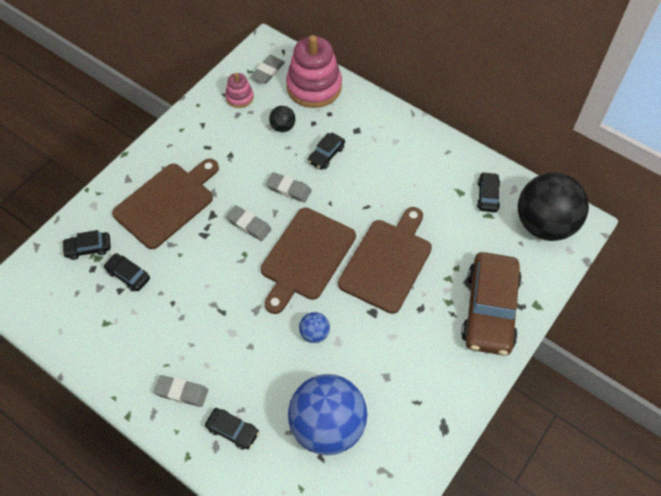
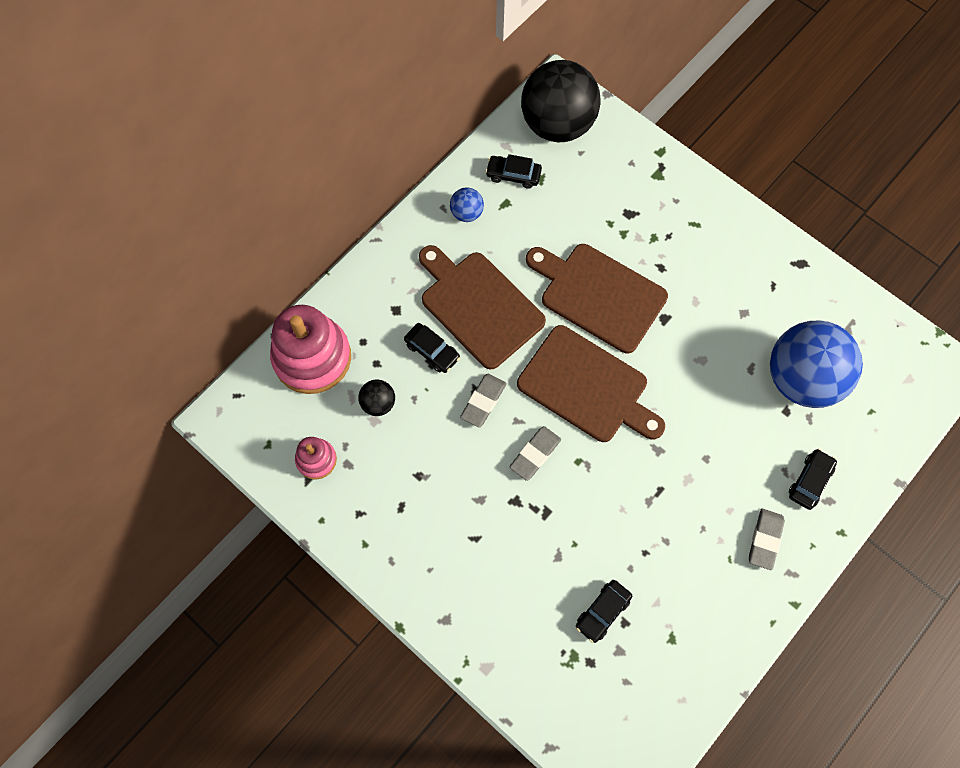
camera: 85 degrees left, 10 degrees up
black car [62,230,111,260] -> none
brown cutting board [112,159,219,249] -> brown cutting board moved to [419,245,546,370]
grey eraser [251,55,285,84] -> none
blue ball [299,312,330,343] -> blue ball moved to [450,187,484,222]
brown car [461,252,522,356] -> none

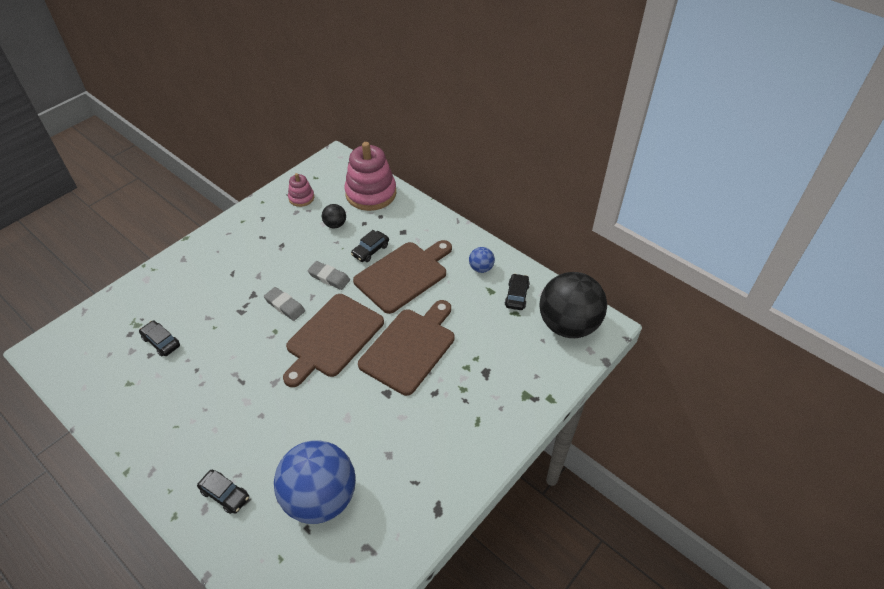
camera: 90 degrees right, 20 degrees down
grey eraser [749,509,785,570] -> none

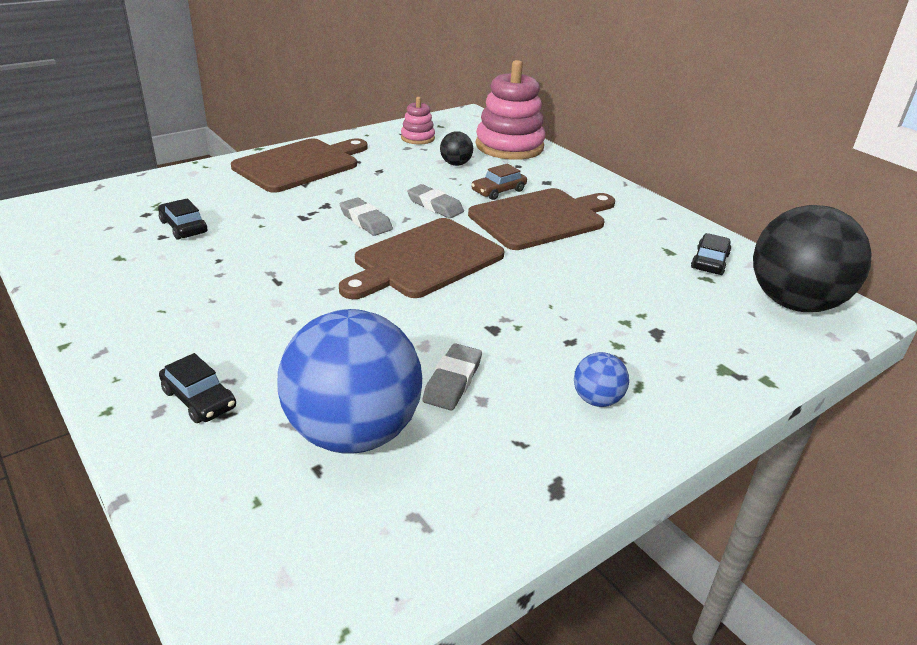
camera: 10 degrees right, 15 degrees down
black car [351,230,389,262] -> brown car [471,164,527,200]
brown cutting board [358,300,455,396] -> brown cutting board moved to [231,138,368,193]
blue ball [469,247,495,273] -> blue ball moved to [574,352,629,407]
none -> grey eraser [422,343,482,411]

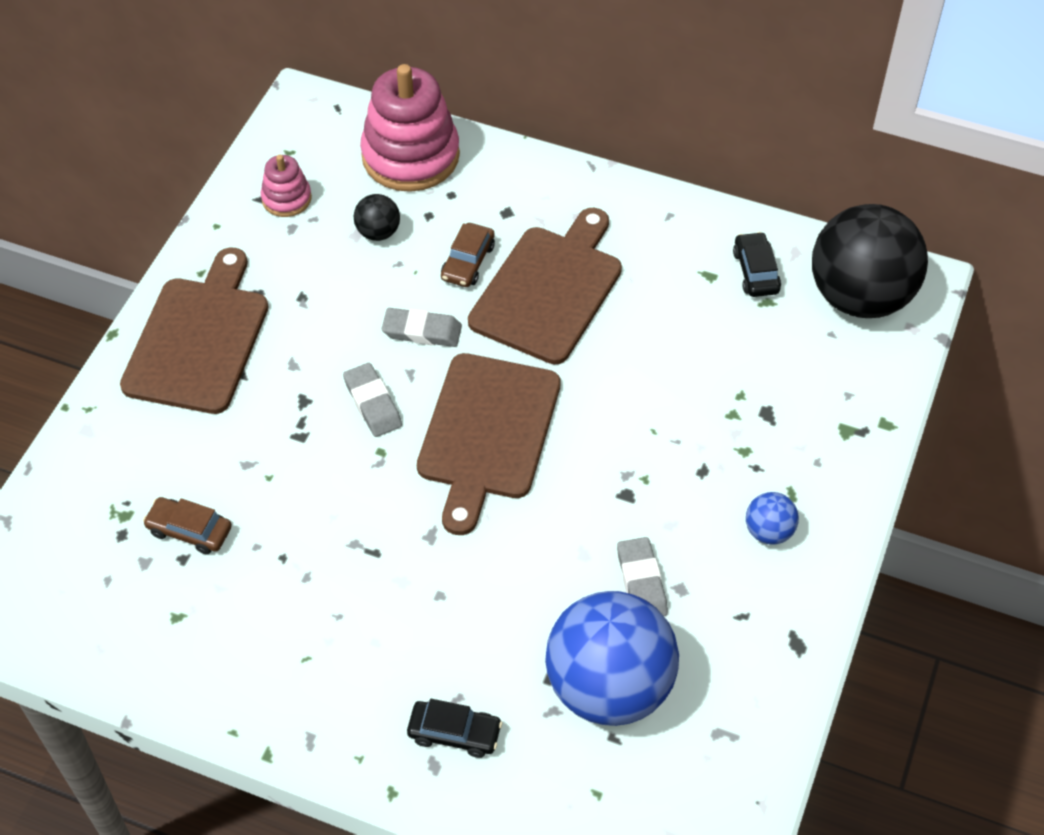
camera: 30 degrees left, 20 degrees up
black car [158,198,207,240] -> brown car [143,497,232,554]
grey eraser [340,198,393,236] -> grey eraser turned 45 degrees clockwise [343,363,402,437]

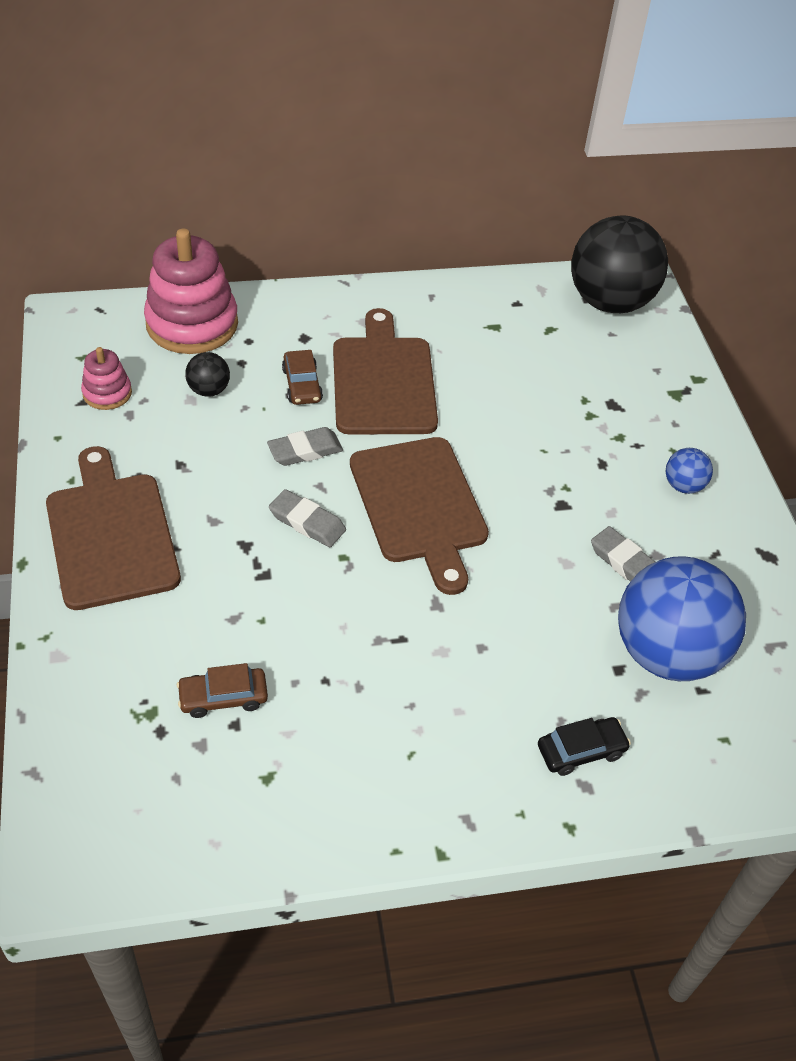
camera: 35 degrees left, 5 degrees down
black car [733,232,781,297] -> none

